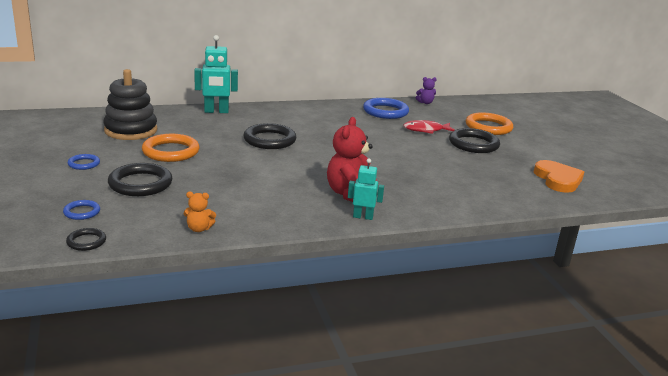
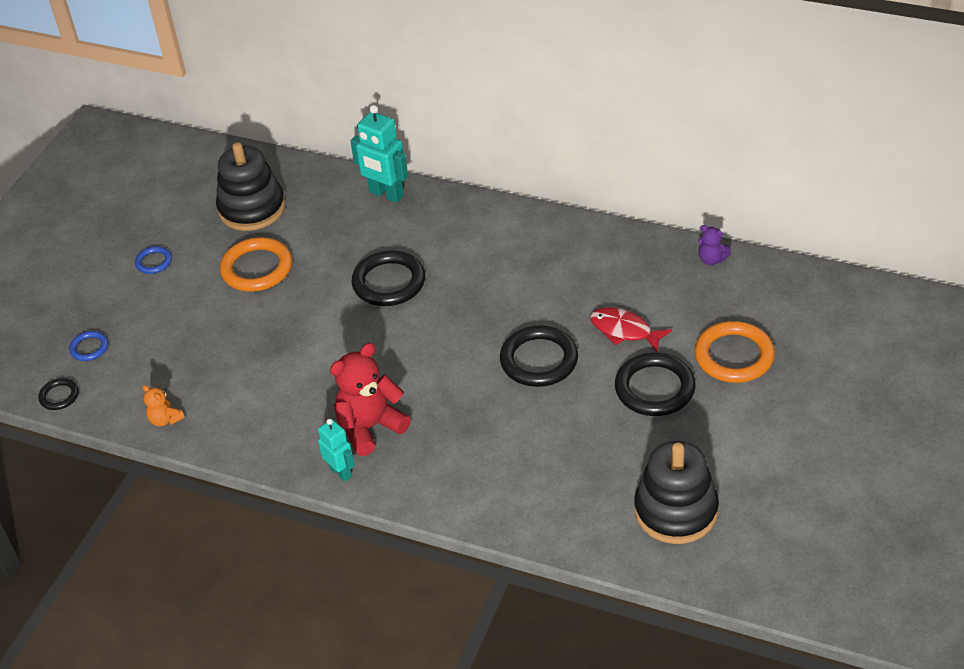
camera: 45 degrees right, 20 degrees up
black ring [108,163,173,196] -> black ring moved to [500,325,578,387]
blue ring [363,98,409,119] -> none
orange heart [534,160,584,193] -> black stacking toy [634,441,719,544]

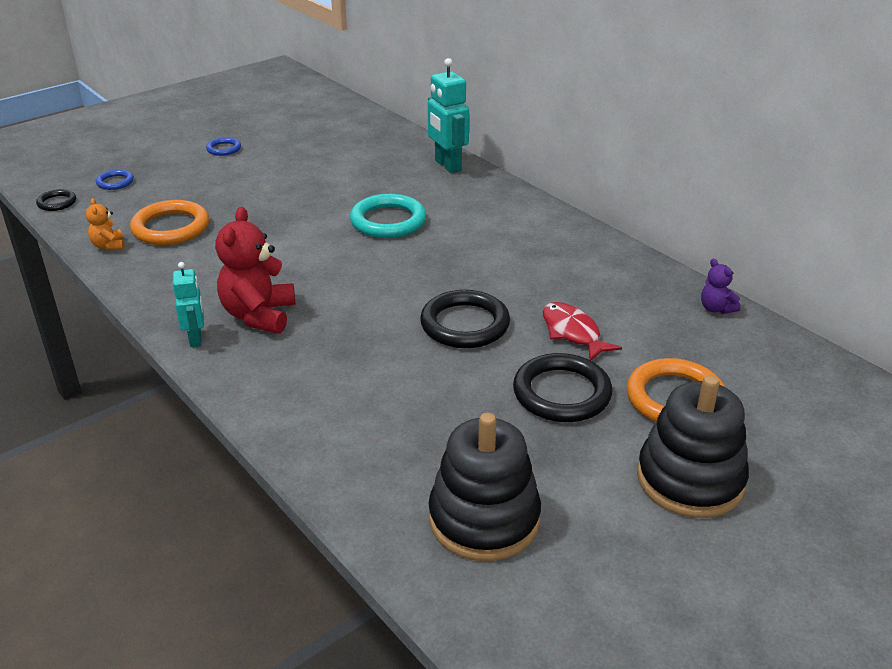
camera: 25 degrees right, 10 degrees down
black stacking toy [216,142,285,231] -> black stacking toy moved to [637,375,749,518]
orange ring [220,237,292,292] -> orange ring moved to [130,200,209,245]
red teddy bear [330,343,411,456] -> red teddy bear turned 75 degrees counterclockwise [215,207,295,334]
black ring [351,250,425,306] -> turquoise ring [350,194,426,238]

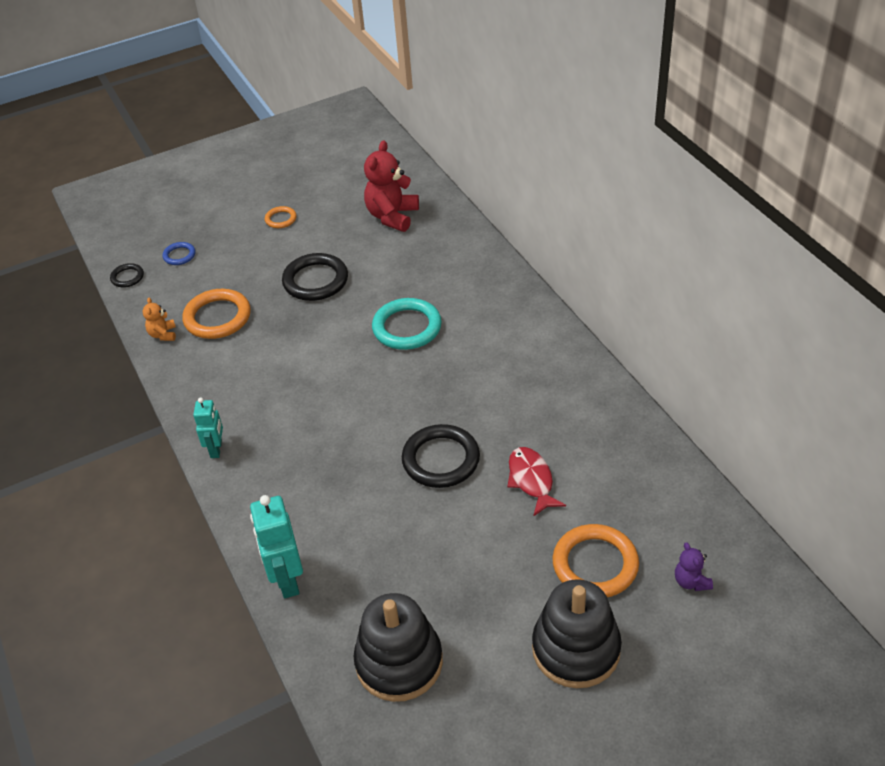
camera: 15 degrees right, 10 degrees up
blue ring [206,137,241,156] -> orange ring [265,206,297,228]
red teddy bear [215,207,295,334] -> red teddy bear moved to [364,140,419,232]
turquoise robot [428,58,469,173] -> turquoise robot moved to [250,495,303,598]
black ring [513,353,613,422] -> black ring moved to [282,253,348,301]
purple teddy bear [701,259,740,314] -> purple teddy bear moved to [675,542,713,591]

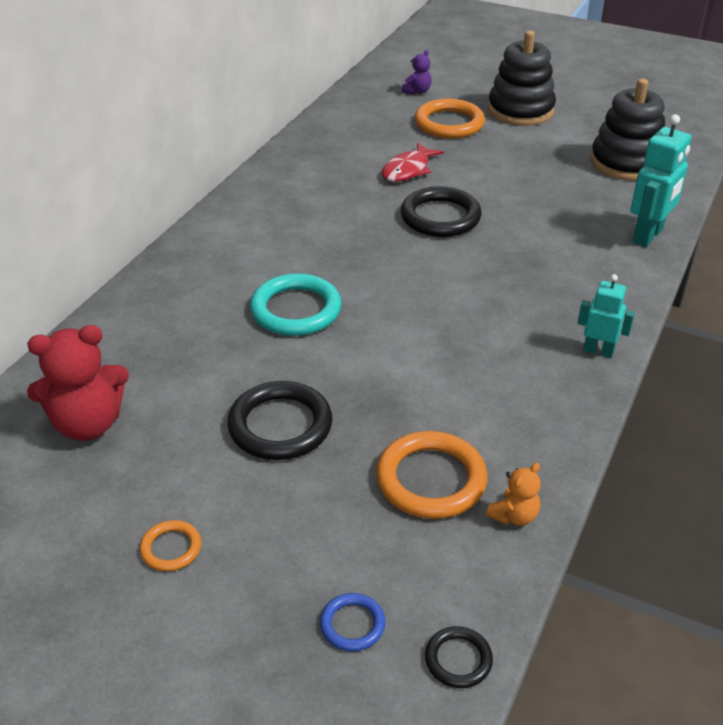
camera: 130 degrees left, 5 degrees down
turquoise robot [193,398,223,458] -> turquoise robot turned 60 degrees clockwise [578,274,635,358]

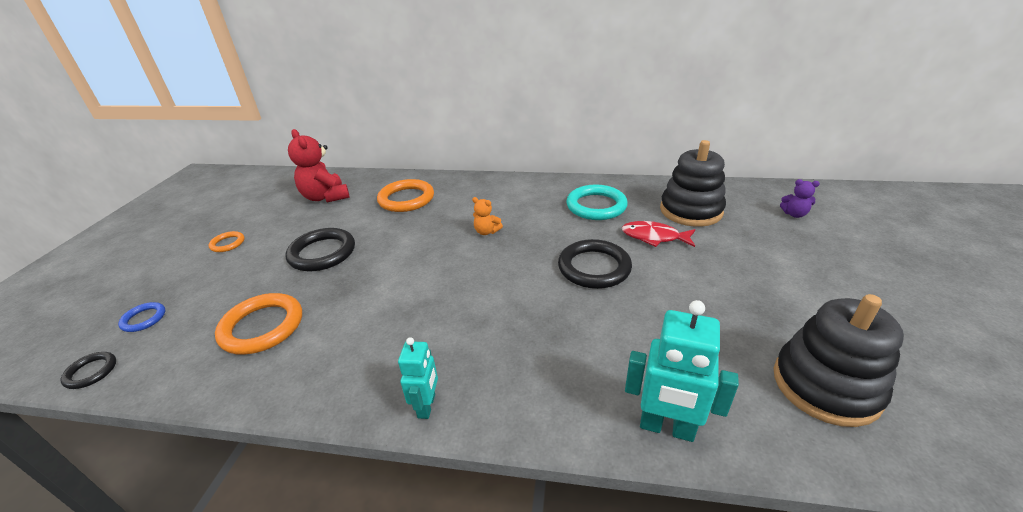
camera: 75 degrees right, 5 degrees down
turquoise ring [250,273,342,336] -> turquoise ring moved to [566,185,628,220]
orange ring [415,99,485,138] -> orange ring moved to [377,179,434,212]
orange teddy bear [486,462,541,525] -> orange teddy bear moved to [472,197,503,235]
black stacking toy [488,31,556,126] -> black stacking toy moved to [660,140,726,227]

